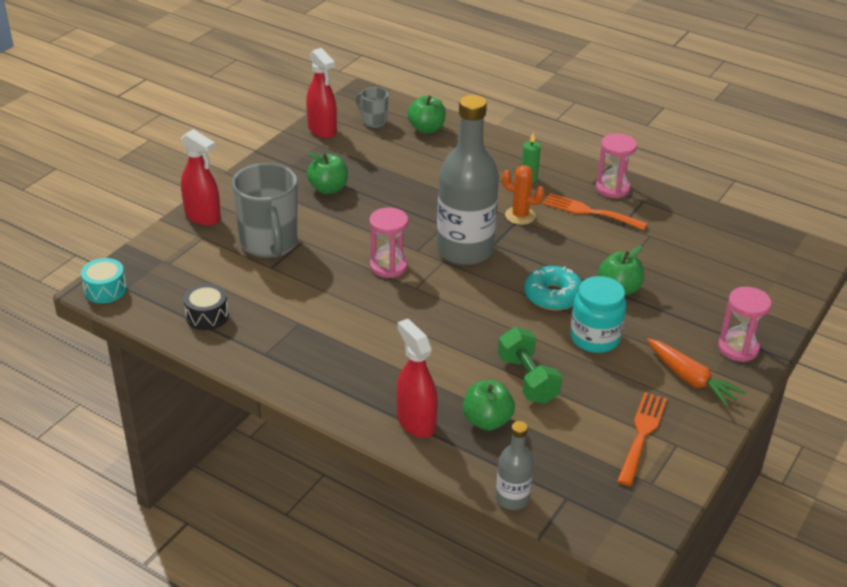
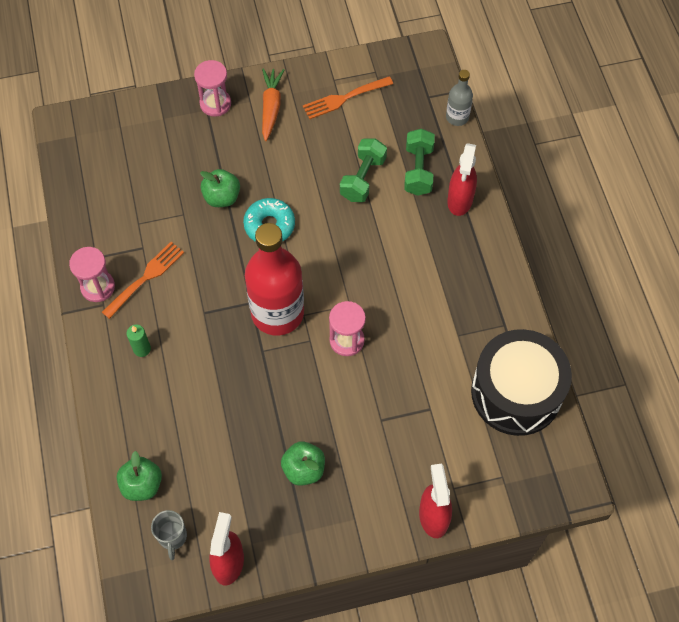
camera: 135 degrees left, 25 degrees up
turquoise drum [81,258,127,303] -> none
black drum [183,284,229,330] -> black drum [471,329,572,436], size x2.38
grey mug [232,163,298,258] -> none
grey bottle [437,95,499,265] -> red bottle [245,223,304,336]
green apple [463,380,515,431] -> green dumbbell [404,128,435,196]
orange cactus [502,165,545,225] -> none
orange fork [543,193,648,230] -> orange fork turned 120 degrees counterclockwise [102,242,184,319]
turquoise jar [570,276,626,353] -> none

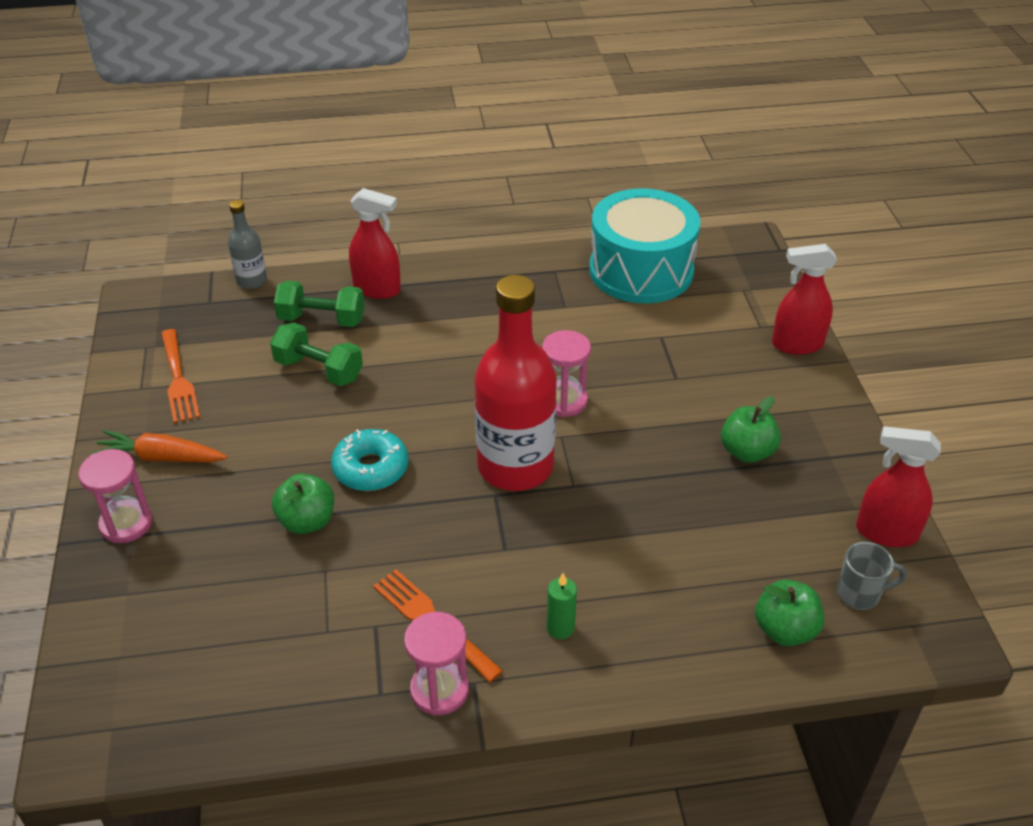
camera: 85 degrees left, 20 degrees down
black drum [471,329,572,436] -> turquoise drum [589,188,700,303]

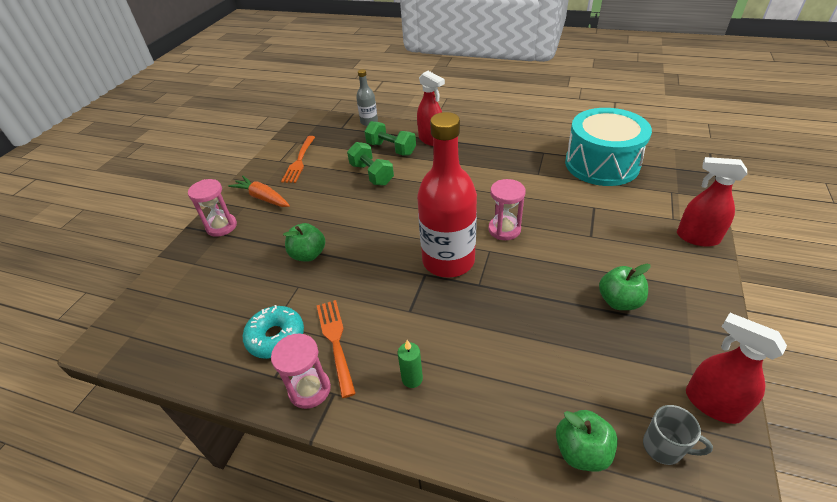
camera: 30 degrees right, 0 degrees up
turquoise donut [331,429,408,491] -> turquoise donut moved to [243,305,304,359]

